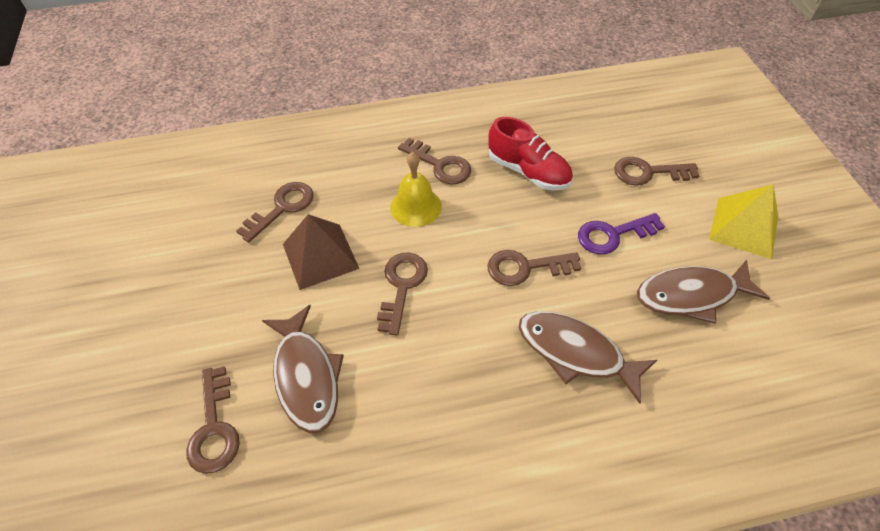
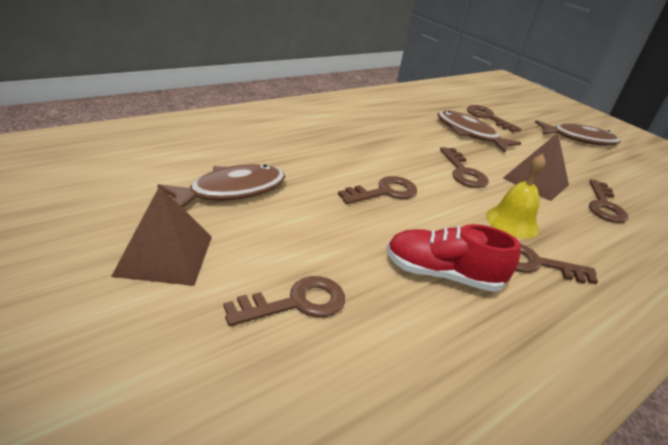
camera: 150 degrees right, 20 degrees down
brown fish [519,311,657,404] -> brown fish moved to [535,120,621,146]
purple key [578,213,665,255] -> none
yellow pyramid [709,184,778,259] -> brown pyramid [111,186,212,286]

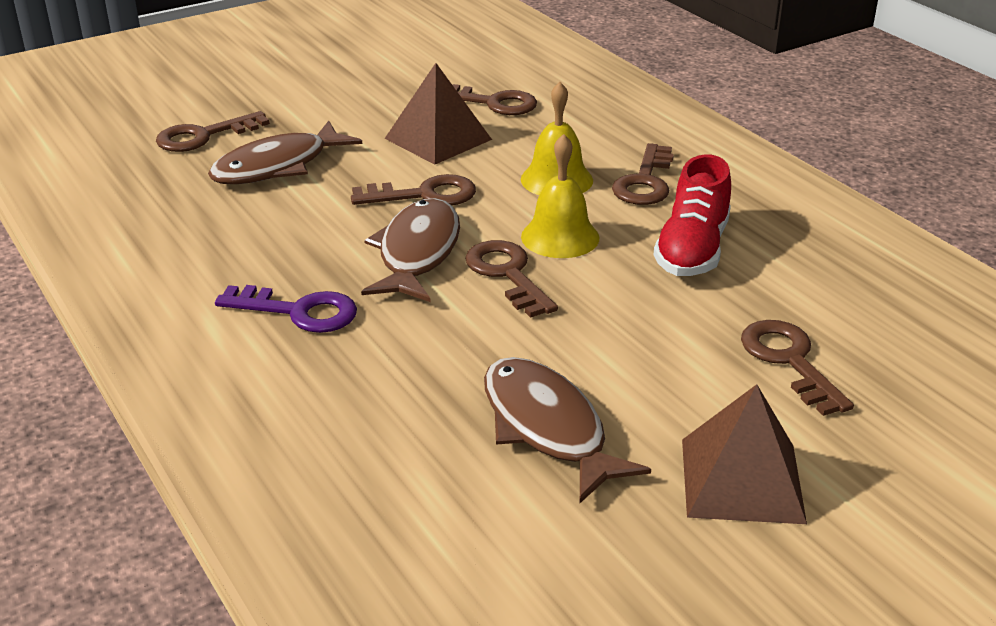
camera: 80 degrees left, 0 degrees up
brown fish [535,120,621,146] -> brown fish moved to [361,198,460,302]
none -> purple key [215,285,357,333]
none -> yellow bell [521,134,599,258]

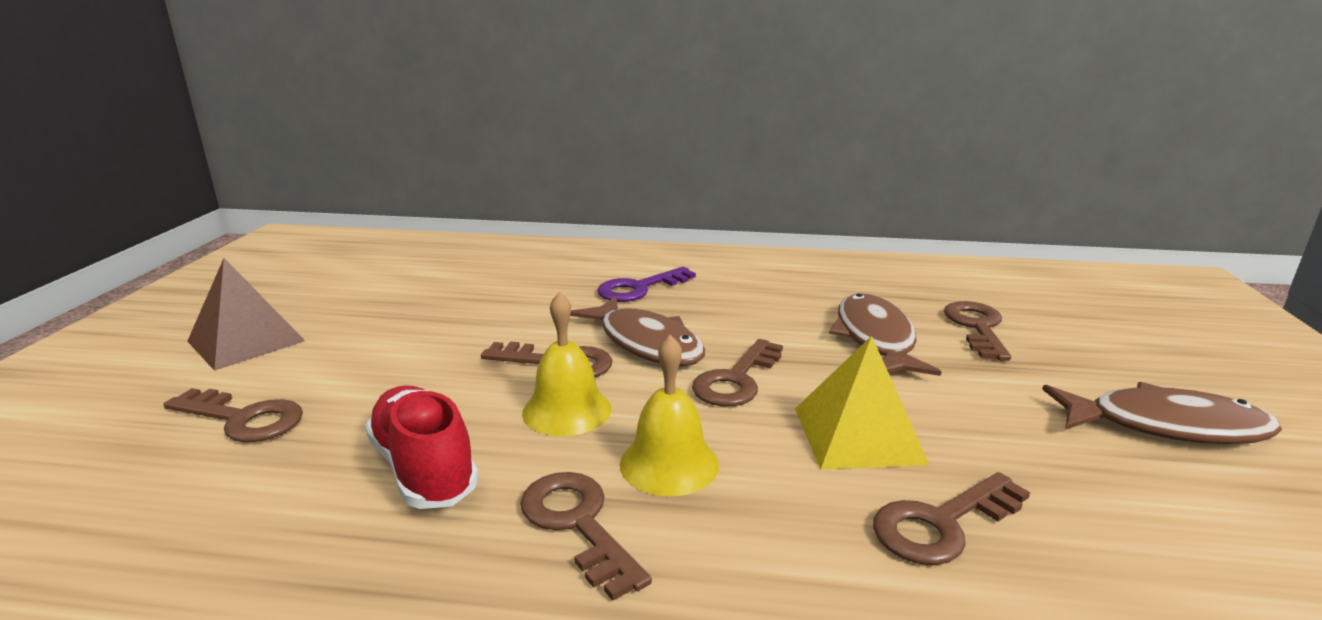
camera: 130 degrees right, 10 degrees down
brown pyramid [384,63,492,165] -> yellow pyramid [795,336,929,470]
brown fish [484,357,651,503] -> brown fish moved to [1042,382,1282,444]

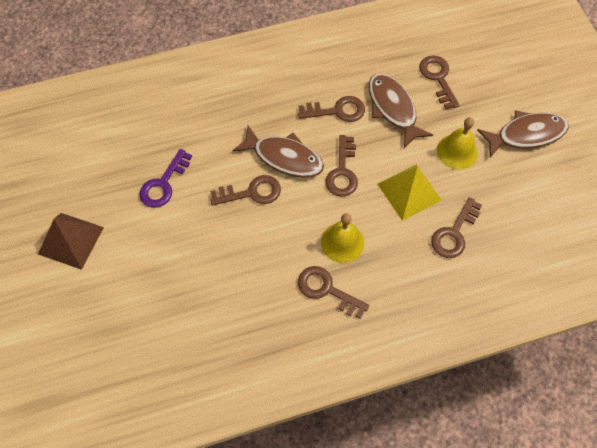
camera: 25 degrees left, 40 degrees up
brown key [164,388,303,442] -> brown key moved to [298,96,365,122]
red shoe [365,385,479,509] -> none
yellow bell [522,292,611,436] -> yellow bell moved to [437,117,478,169]
purple key [597,267,696,302] -> purple key moved to [139,149,192,208]

